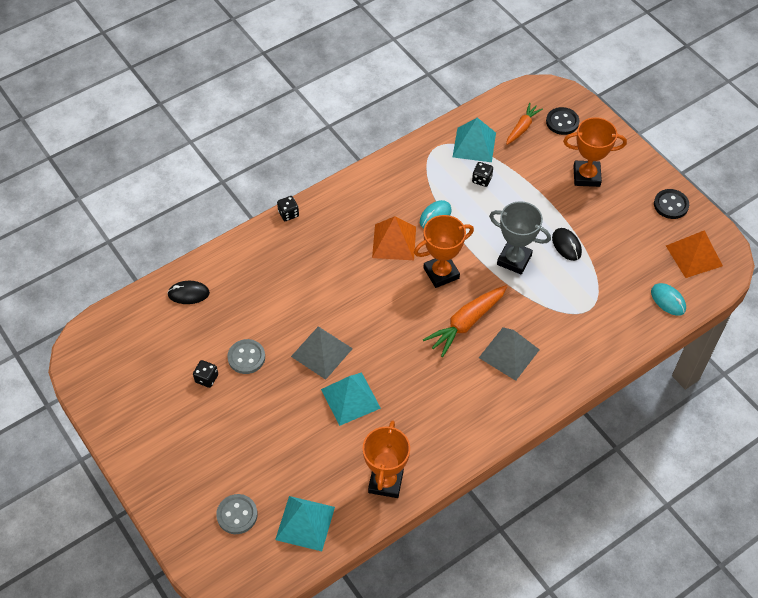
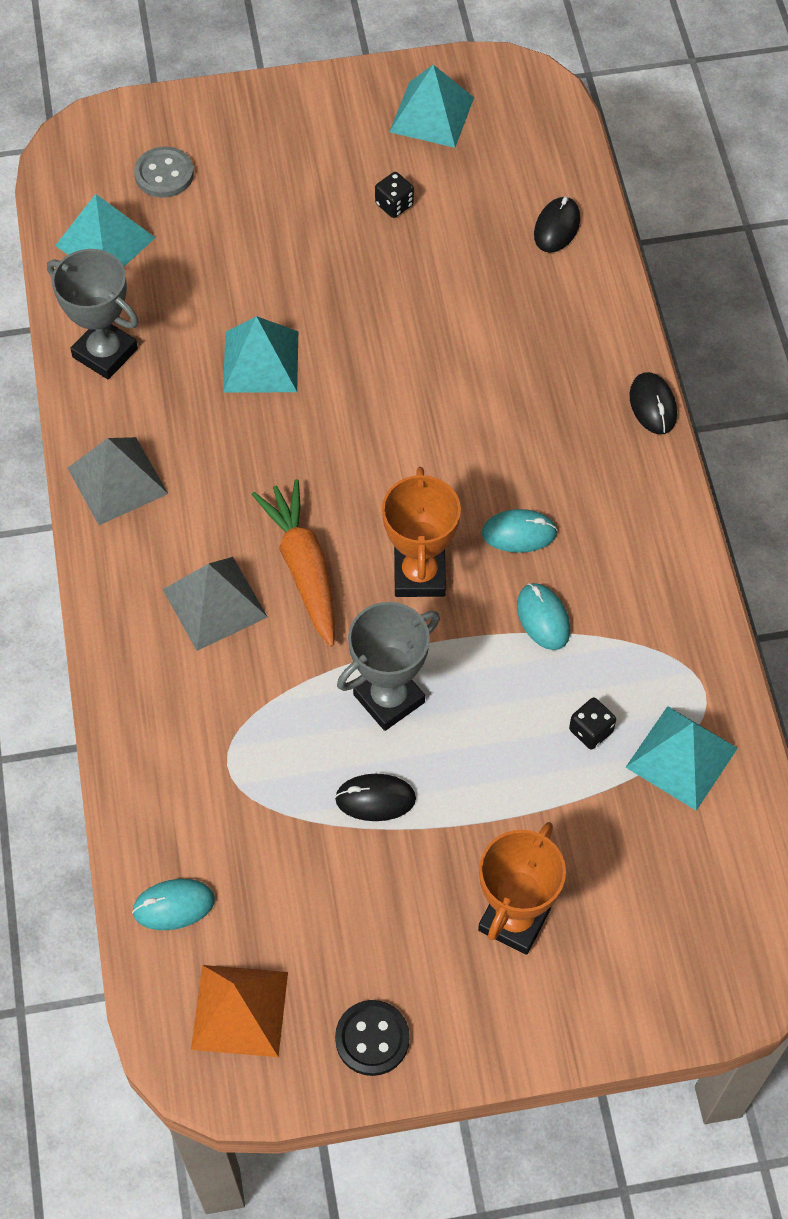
camera: 115 degrees right, 5 degrees up
grey button [227,339,265,374] -> none
black dice [277,196,299,221] -> black mouse [629,372,677,434]
grey pyramid [291,326,353,380] -> grey pyramid moved to [68,437,168,525]
orange trophy [363,420,410,498] -> grey trophy [47,249,138,379]
orange pyramid [372,216,416,260] -> turquoise mouse [482,509,558,553]
orange carrot [506,103,543,145] -> none
black button [546,107,579,135] -> none
none -> turquoise pyramid [390,65,474,148]

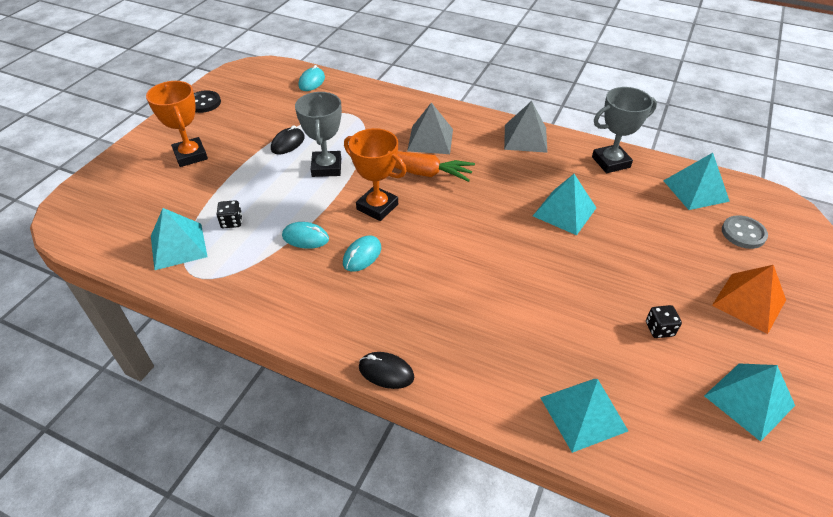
camera: 125 degrees right, 15 degrees down
orange pyramid [191,965,288,1057] -> orange pyramid moved to [712,265,786,334]
black mouse [534,197,580,253] -> turquoise pyramid [540,379,628,453]

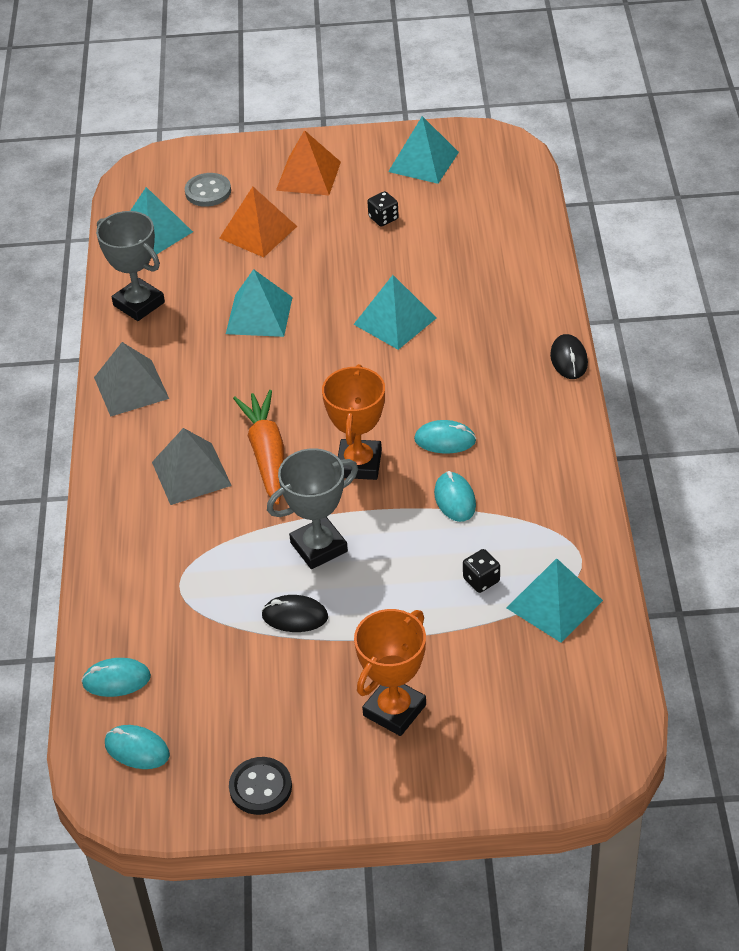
camera: 115 degrees left, 0 degrees up
turquoise pyramid [540,379,628,453] -> turquoise pyramid moved to [353,275,437,350]
none -> turquoise mouse [105,725,170,769]
none -> orange pyramid [219,187,297,257]

